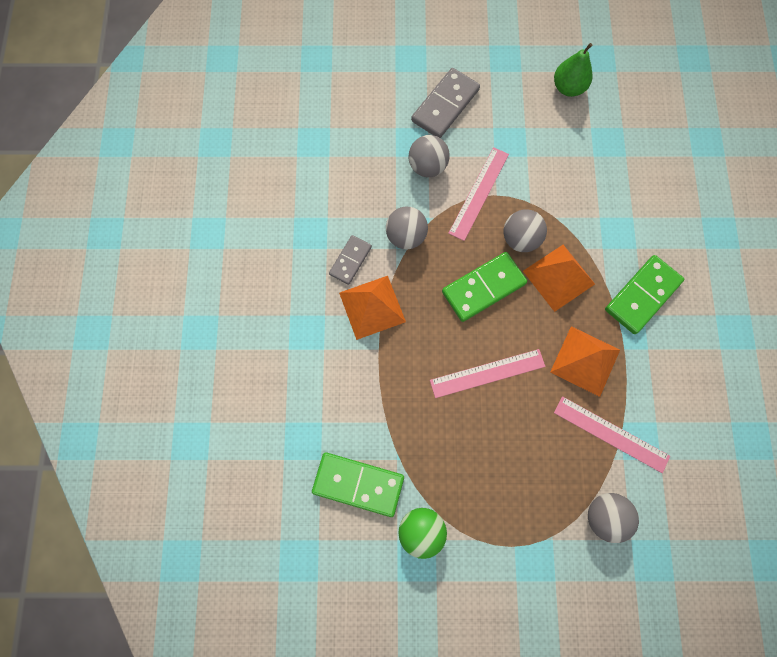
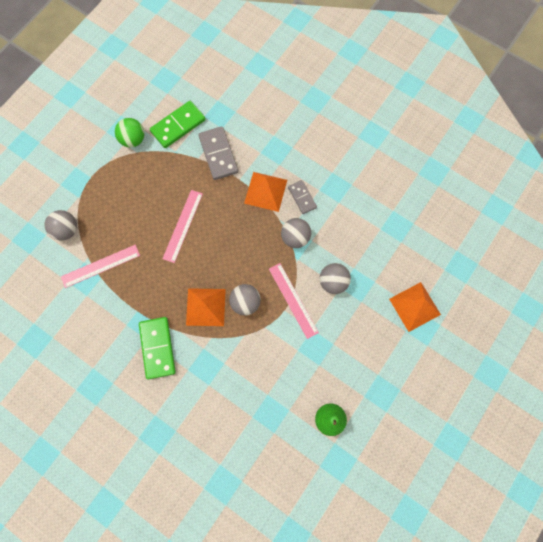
camera: 125 degrees right, 0 degrees up
grey domino [411,68,480,138] -> grey domino moved to [198,126,238,180]
green domino [442,252,527,322] -> none
orange pyramid [550,326,620,397] -> orange pyramid moved to [389,282,441,332]

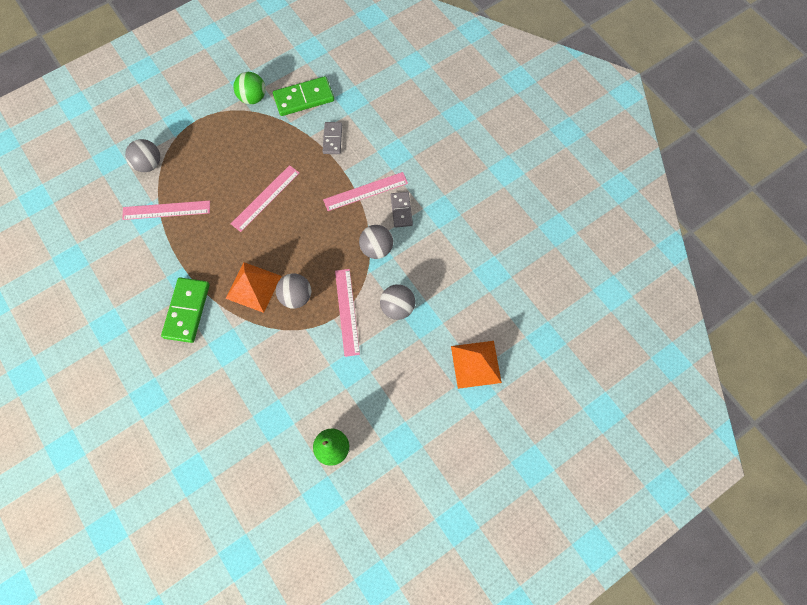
camera: 20 degrees right, 5 degrees down
grey domino [198,126,238,180] -> grey domino [322,122,342,154], size x0.61
orange pyramid [244,172,287,212] -> pink ruler [323,172,408,211]

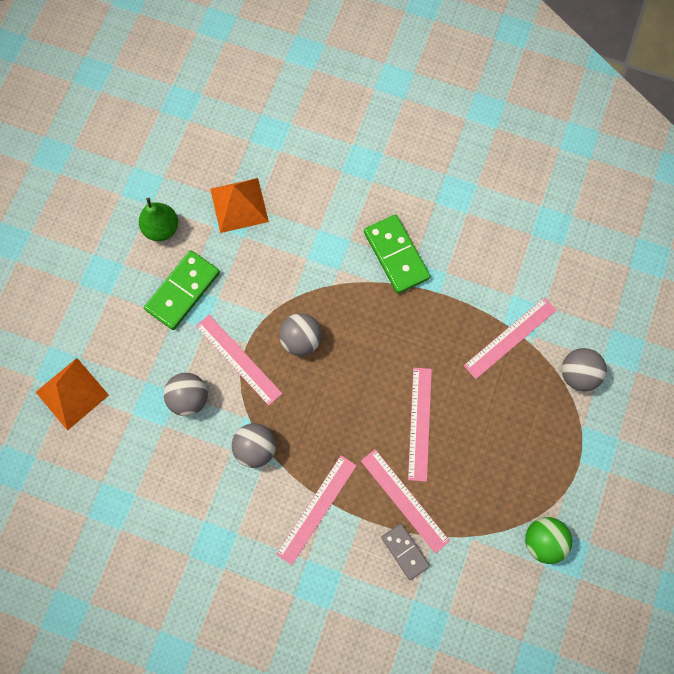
camera: 145 degrees right, 5 degrees up
orange pyramid [225,262,281,313] -> orange pyramid moved to [210,178,269,233]
green domino [273,76,334,116] -> green domino moved to [144,250,220,330]
grey domino [391,192,413,228] -> none
none -> pink ruler [361,449,450,553]

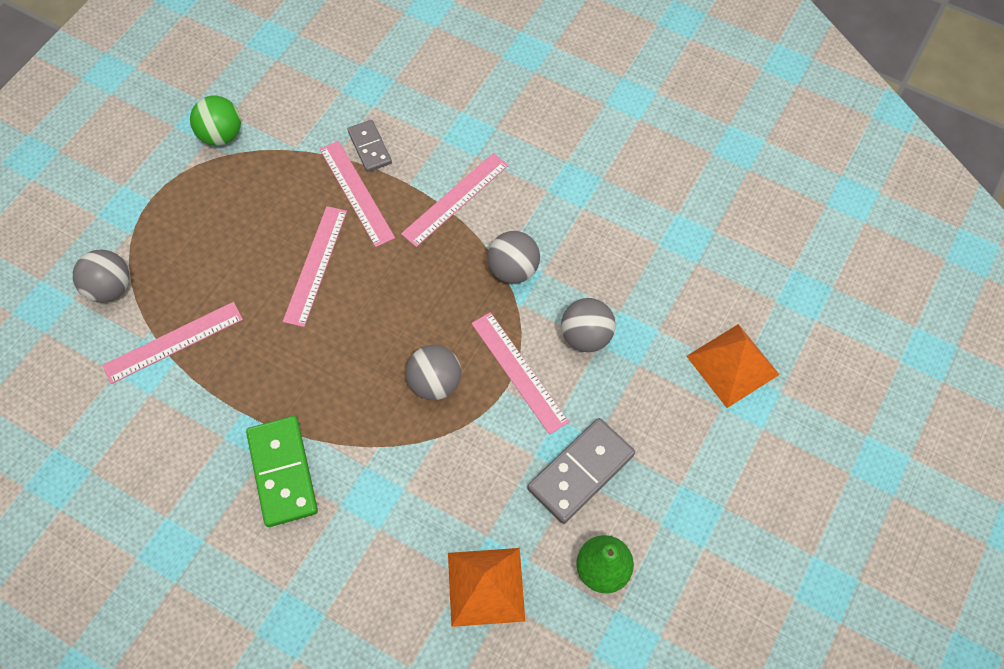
camera: 170 degrees left, 10 degrees down
green domino [144,250,220,330] -> grey domino [528,418,635,524]

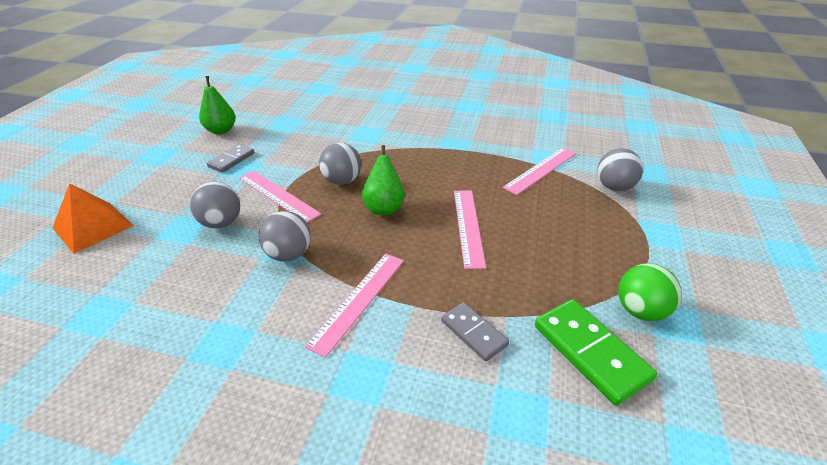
camera: 165 degrees right, 25 degrees down
green domino [246,416,318,527] -> green domino moved to [535,299,657,406]
pink ruler [320,141,395,247] -> none
orange pyramid [448,548,525,627] -> none
grey domino [528,418,635,524] -> grey domino [207,144,255,173], size x0.61
none -> green pear [362,145,405,215]

